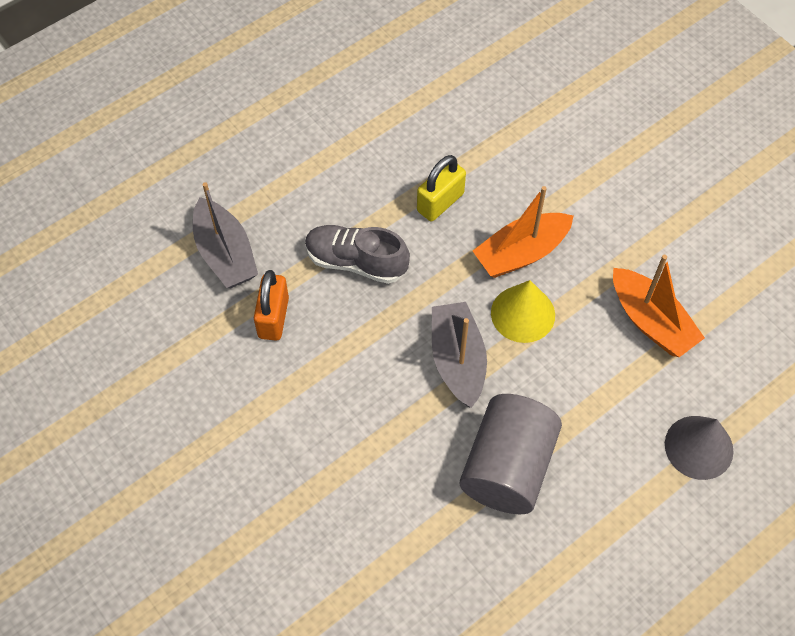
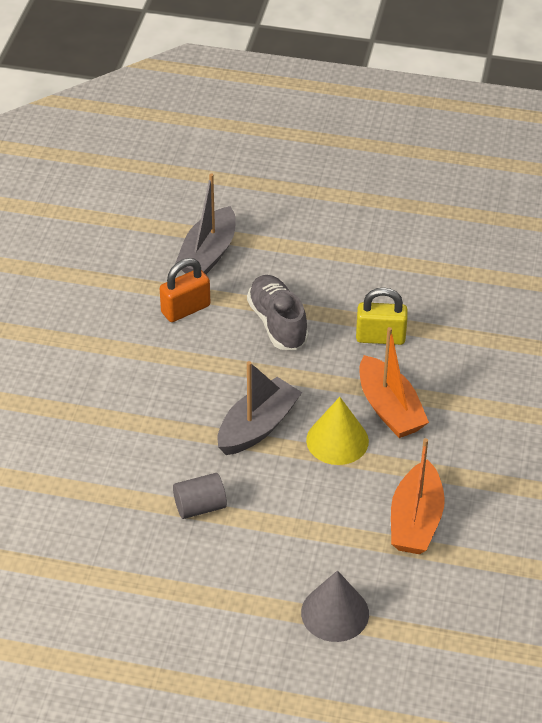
camera: 50 degrees right, 15 degrees down
grey cylinder [460,394,562,514] -> grey cylinder [173,473,227,519], size x0.52
orange boat [473,186,574,278] -> orange boat turned 135 degrees counterclockwise [359,327,429,438]

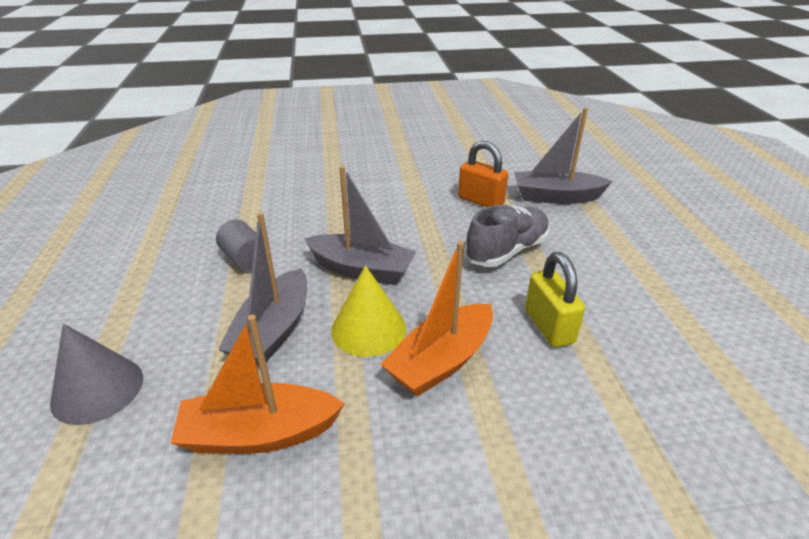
camera: 70 degrees right, 10 degrees down
none -> grey boat [218,213,307,366]

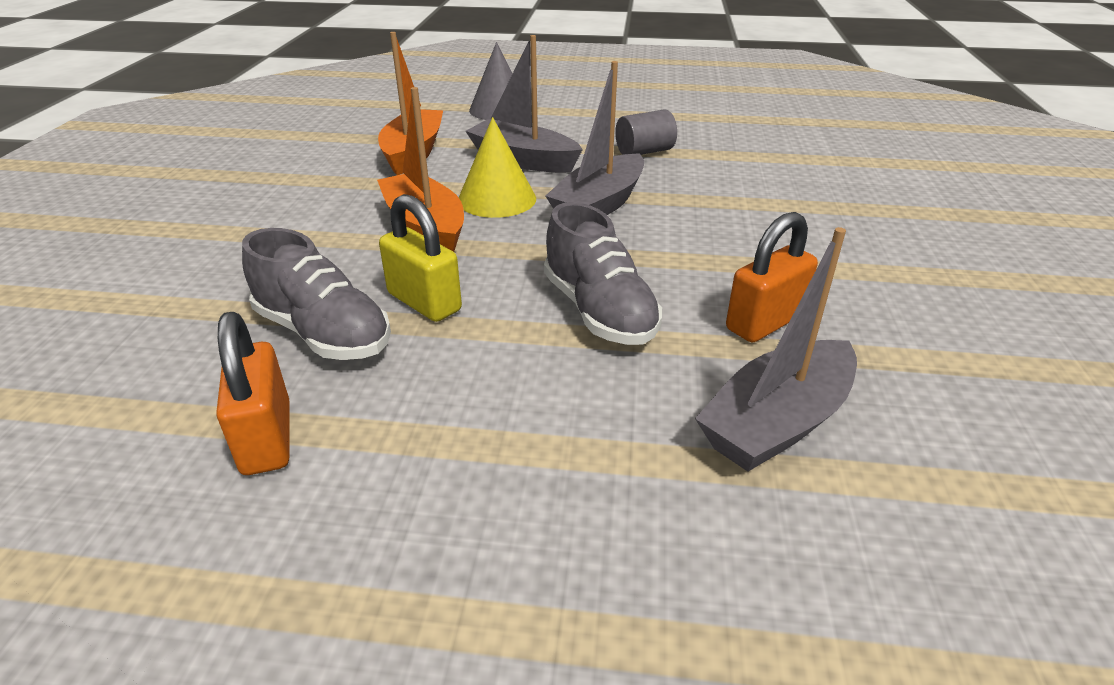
camera: 105 degrees right, 0 degrees up
grey boat [514,108,612,204] -> grey boat turned 150 degrees counterclockwise [695,227,857,472]
yellow padlock [525,252,585,347] -> yellow padlock turned 45 degrees clockwise [379,194,462,322]
none -> orange padlock [216,312,290,475]
none -> grey shoe [242,228,391,360]

